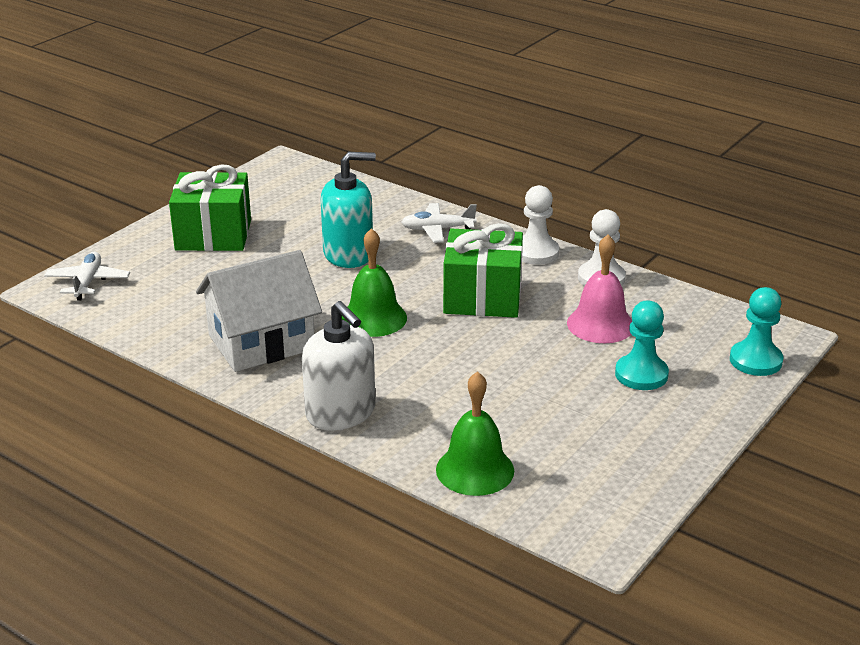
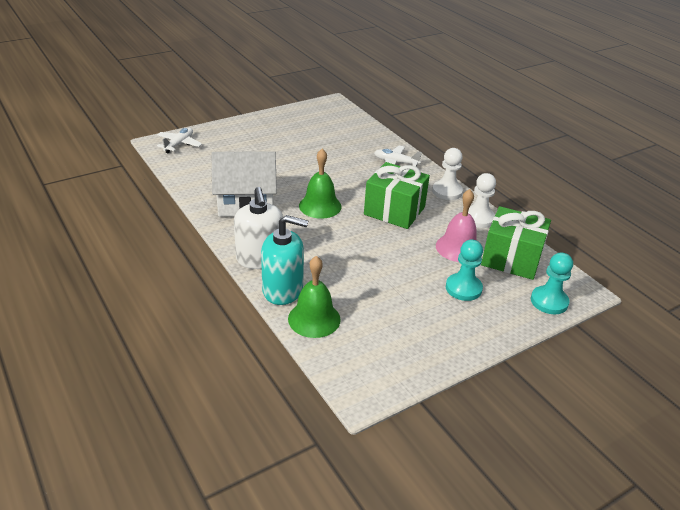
camera: 20 degrees right, 5 degrees up
green gift [169,164,251,251] -> green gift moved to [481,206,551,280]
turquoise soap dispenser [321,152,376,268] -> turquoise soap dispenser moved to [261,215,308,305]

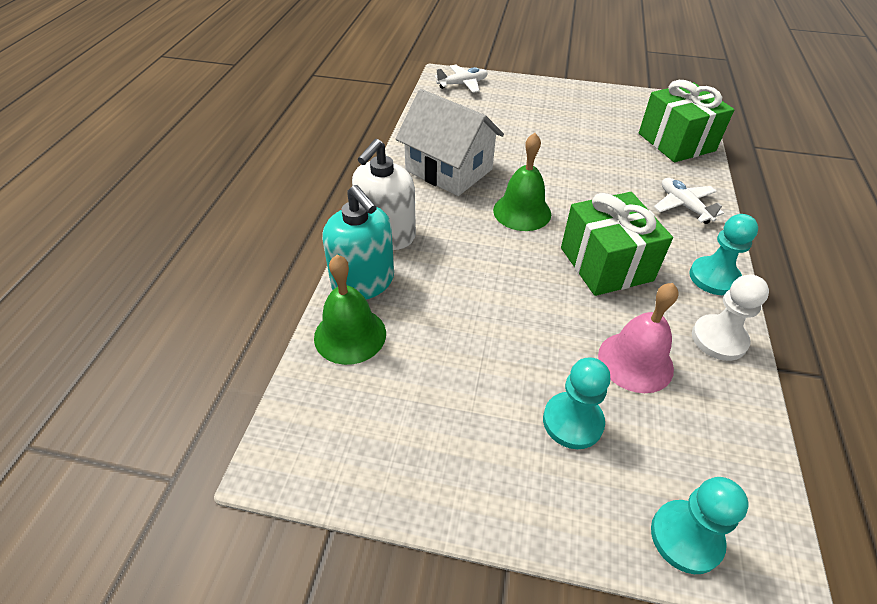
camera: 45 degrees right, 10 degrees up
white pawn [432,148,463,200] -> turquoise pawn [689,214,758,295]
green gift [481,206,551,280] -> green gift moved to [639,80,734,162]

